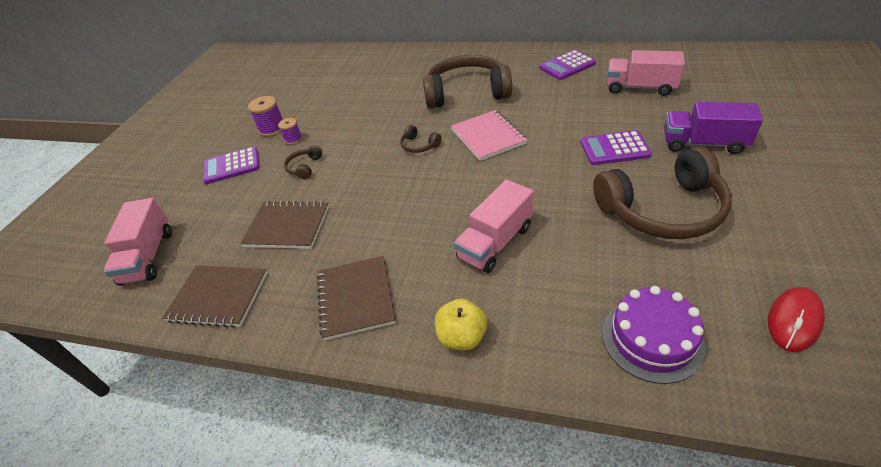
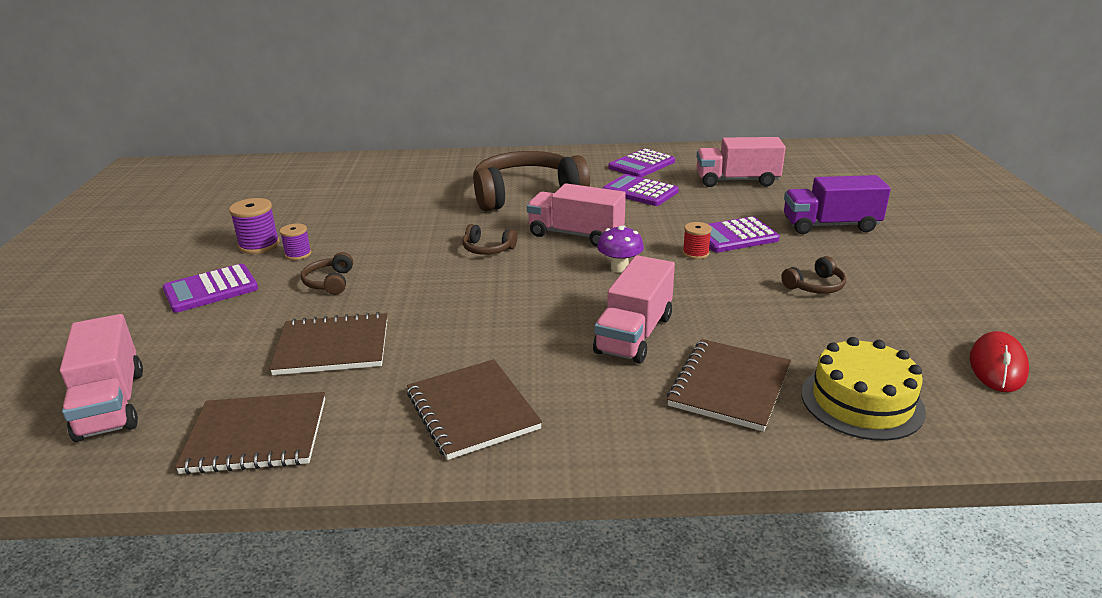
camera: 20 degrees left, 15 degrees down
yellow apple [435,299,487,350] -> none
pink notebook [451,110,527,161] -> pink truck [527,183,626,247]
brown headphones [593,147,732,239] -> brown headphones [781,256,846,294], size x0.41
purple cake [602,286,705,384] -> yellow cake [801,337,926,441]
none -> purple mushroom [597,225,644,273]
none -> purple calculator [603,174,679,206]
none -> brown notebook [667,339,791,432]
none -> red spool [683,222,712,259]

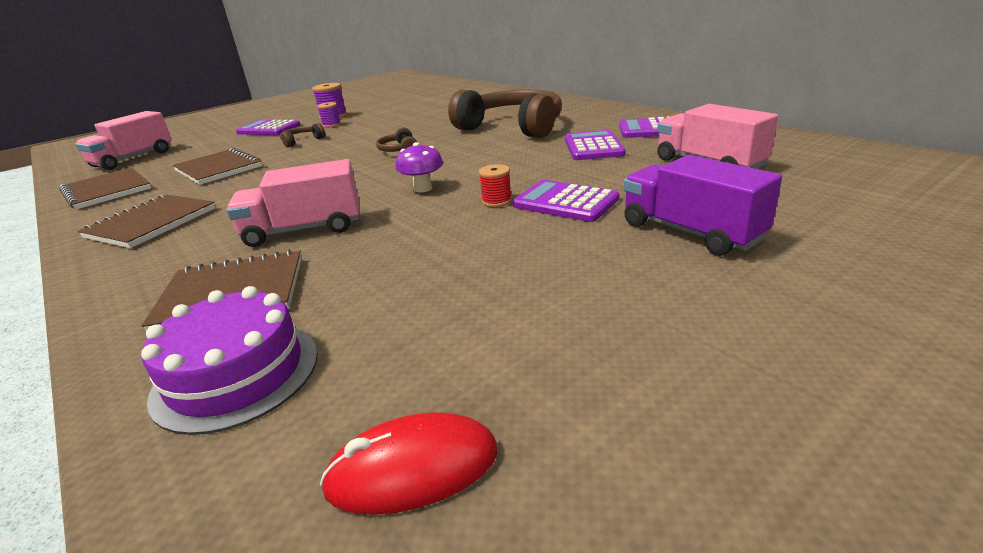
camera: 55 degrees right, 0 degrees up
pink truck [527,183,626,247] -> none
brown headphones [781,256,846,294] -> none
yellow cake [801,337,926,441] -> purple cake [141,286,318,435]

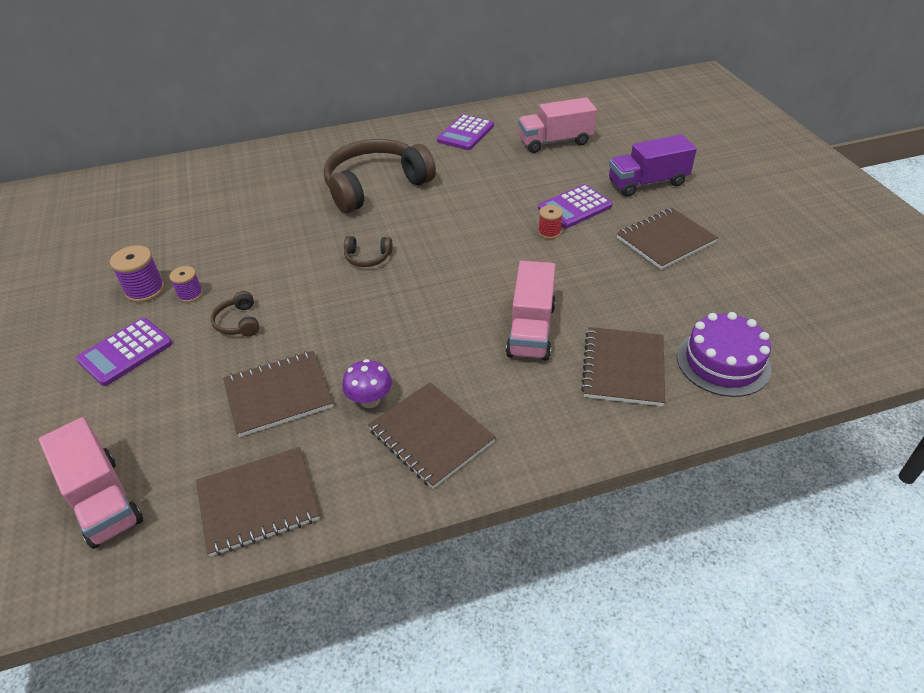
camera: 70 degrees left, 15 degrees up
red mouse [320,412,498,515] -> none
purple mushroom [396,142,443,192] -> purple mushroom moved to [342,359,392,408]
purple calculator [565,130,626,160] -> none
none -> brown notebook [617,208,718,269]

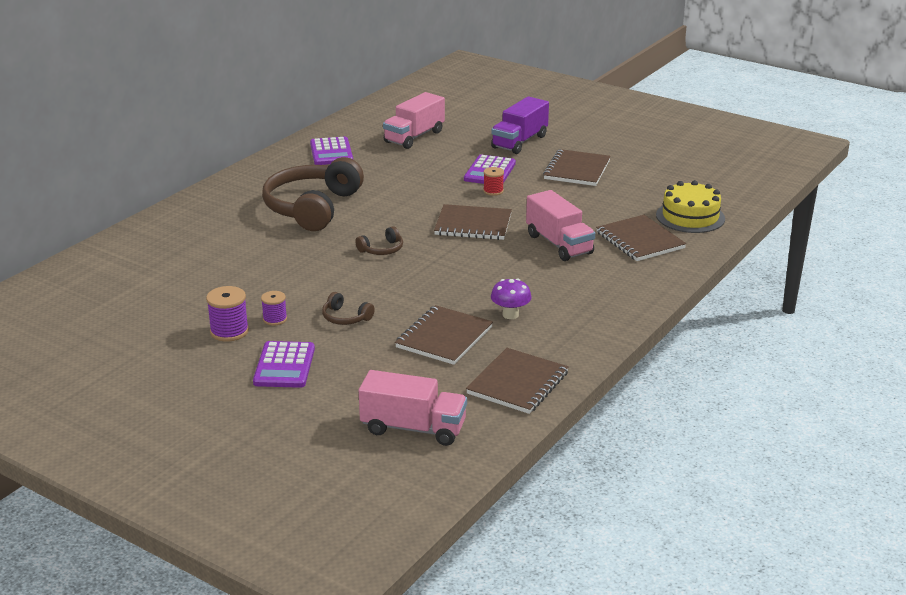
camera: 40 degrees left, 15 degrees down
brown notebook [368,382,496,489] -> brown notebook moved to [434,204,512,240]
purple cake [677,312,771,397] -> yellow cake [656,180,725,233]

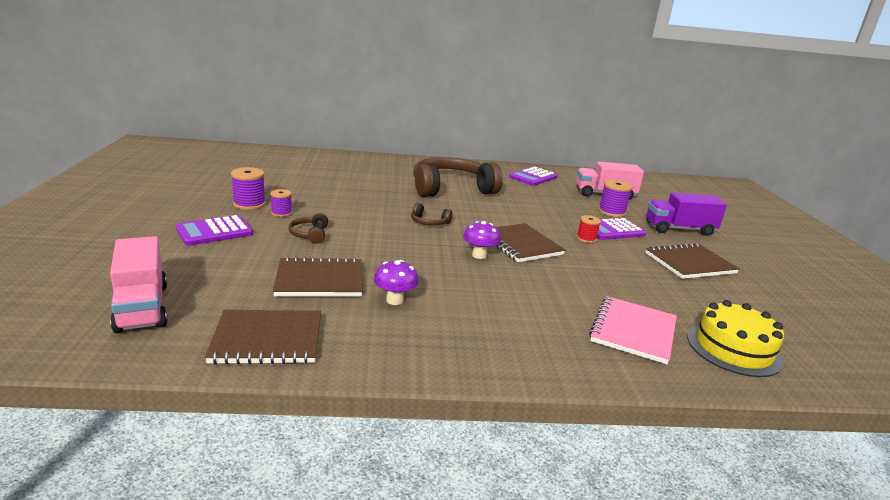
camera: 50 degrees right, 5 degrees down
pink truck [526,190,595,261] -> none
brown notebook [596,215,686,261] -> pink notebook [589,296,677,364]
none -> purple mushroom [463,221,500,259]
none -> purple spool [598,180,633,217]

